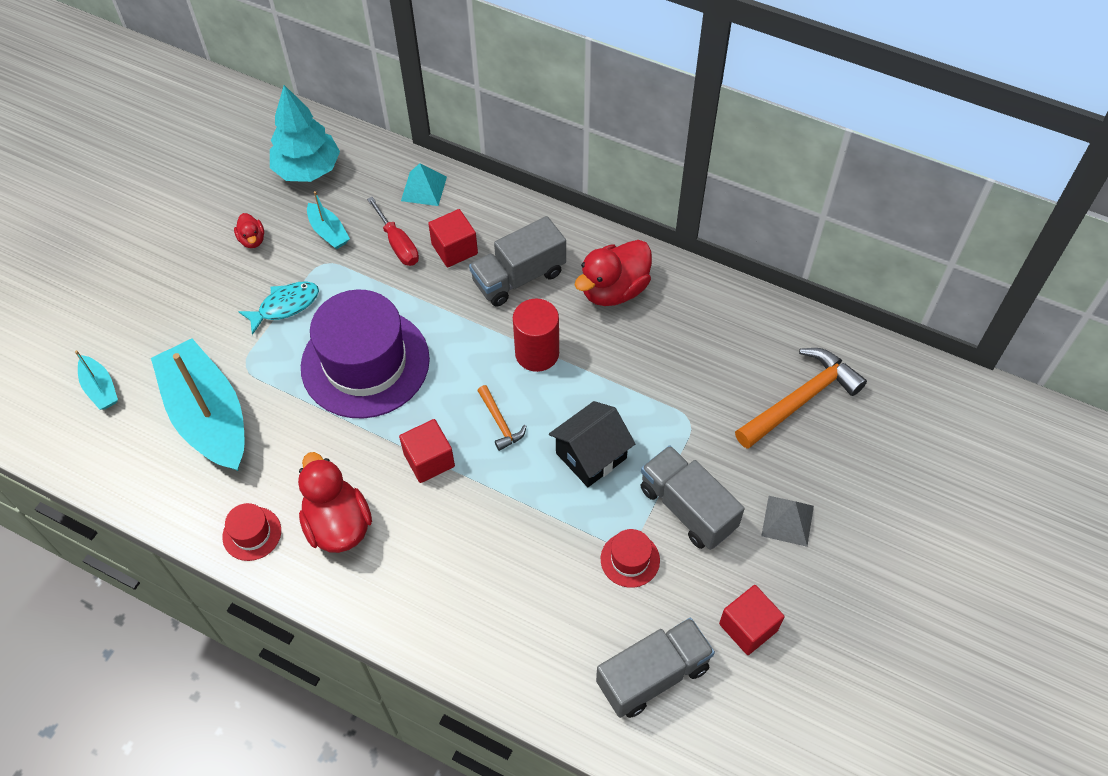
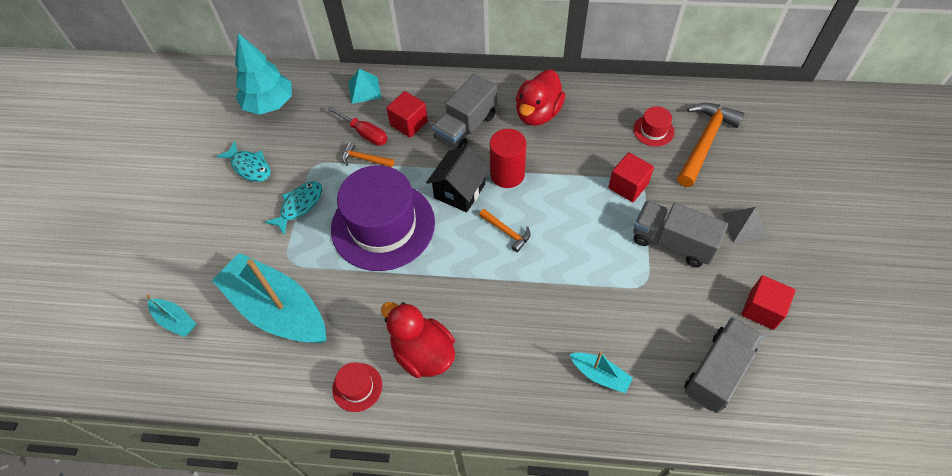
camera: 20 degrees left, 0 degrees up
red duck [234,213,264,248] -> turquoise fish [216,141,271,182]
turquoise boat [307,191,350,249] -> turquoise boat moved to [570,351,633,393]
red cube [399,419,455,483] -> red cube moved to [608,152,654,202]
black house [549,401,635,487] -> black house moved to [426,145,490,212]
red hat [601,529,660,588] -> red hat moved to [633,106,674,147]
none -> orange hammer [342,142,394,167]

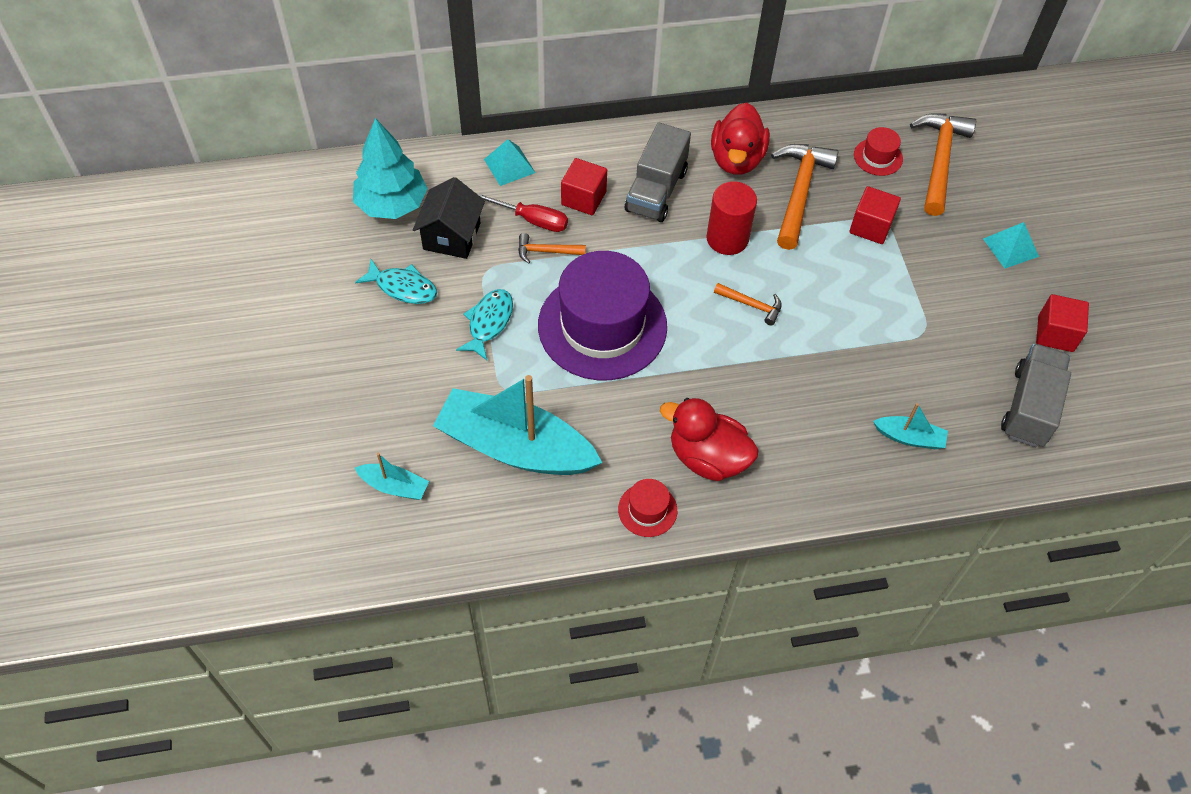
camera: 20 degrees left, 0 degrees up
black house [426,145,490,212] -> black house moved to [413,177,485,259]
grey truck [633,201,728,267] -> none
grey pyramid [722,207,767,243] -> turquoise pyramid [983,222,1039,269]
none -> orange hammer [771,144,839,250]

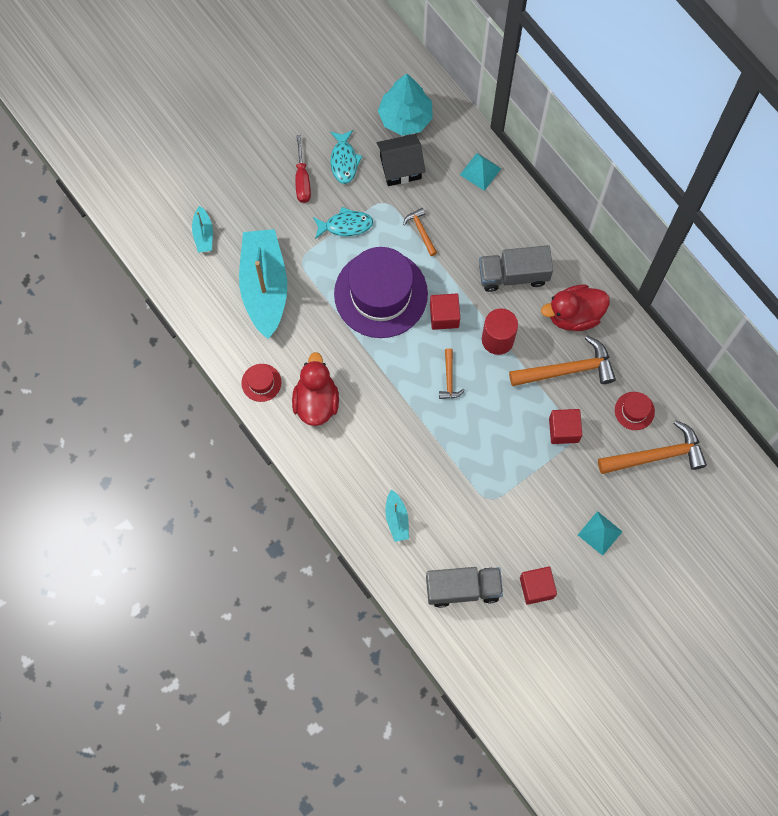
camera: 65 degrees right, 15 degrees up
red screwdriver [478,193,568,232] -> red screwdriver moved to [295,135,311,203]
red cube [561,158,607,215] -> red cube moved to [430,294,460,330]

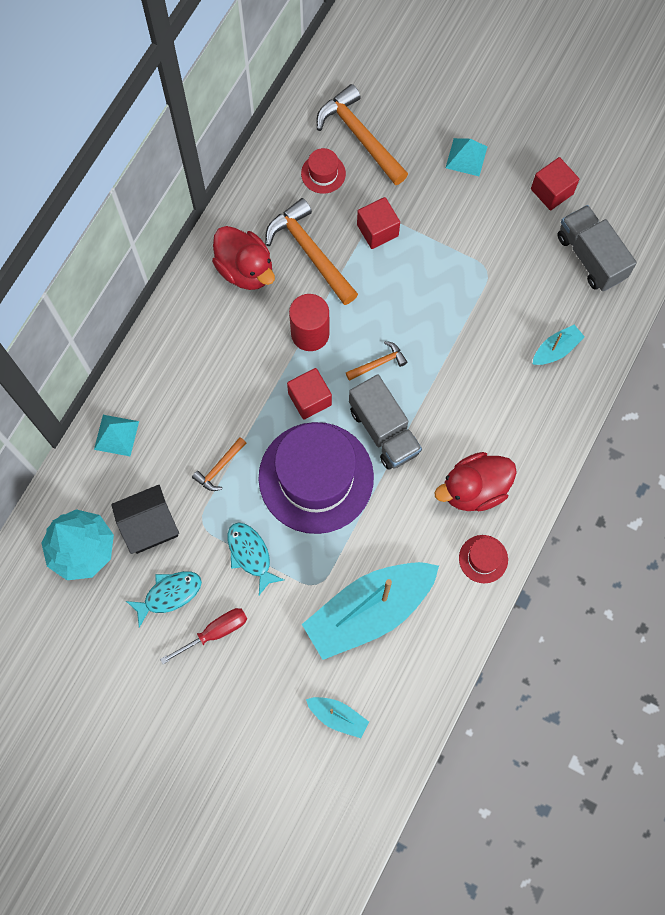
camera: 115 degrees left, 0 degrees up
turquoise boat [192,206,213,253] -> turquoise boat turned 60 degrees clockwise [306,697,369,738]
black house [377,134,426,186] -> black house turned 75 degrees counterclockwise [111,485,179,554]
grey truck [479,245,553,292] -> grey truck moved to [349,374,422,470]

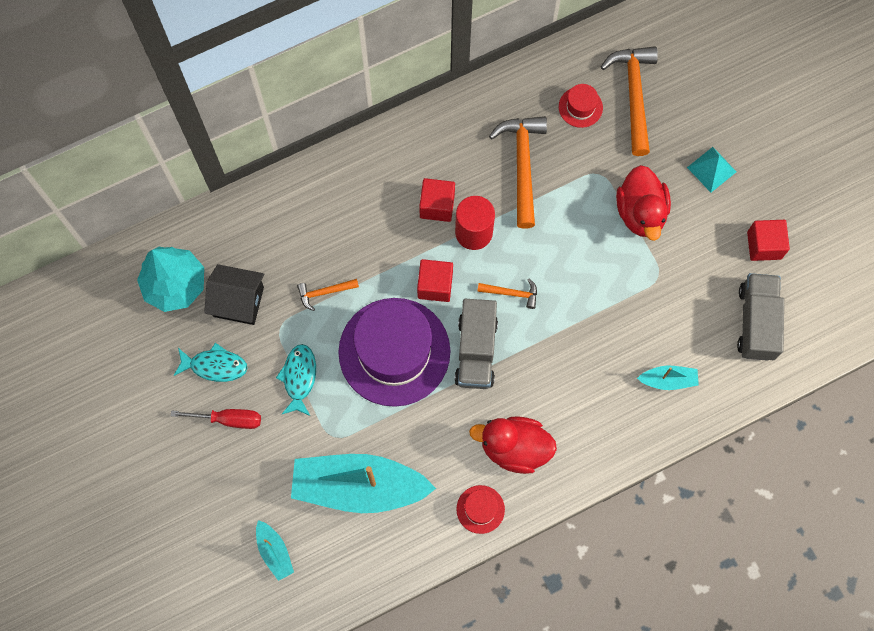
camera: 35 degrees right, 0 degrees up
turquoise pyramid [94,415,139,456] -> none
red duck [212,226,275,290] -> red duck moved to [616,165,671,241]
red cube [357,197,400,249] -> red cube moved to [419,178,455,222]

